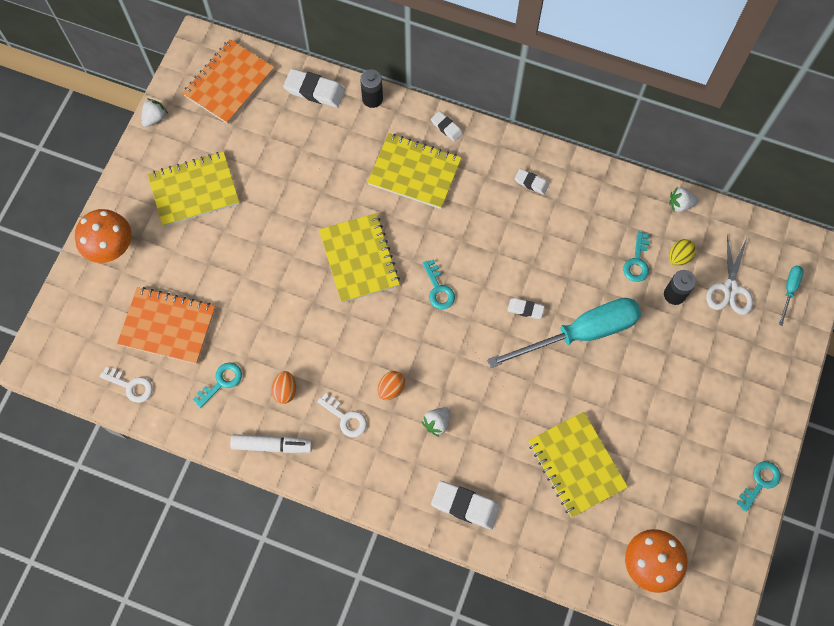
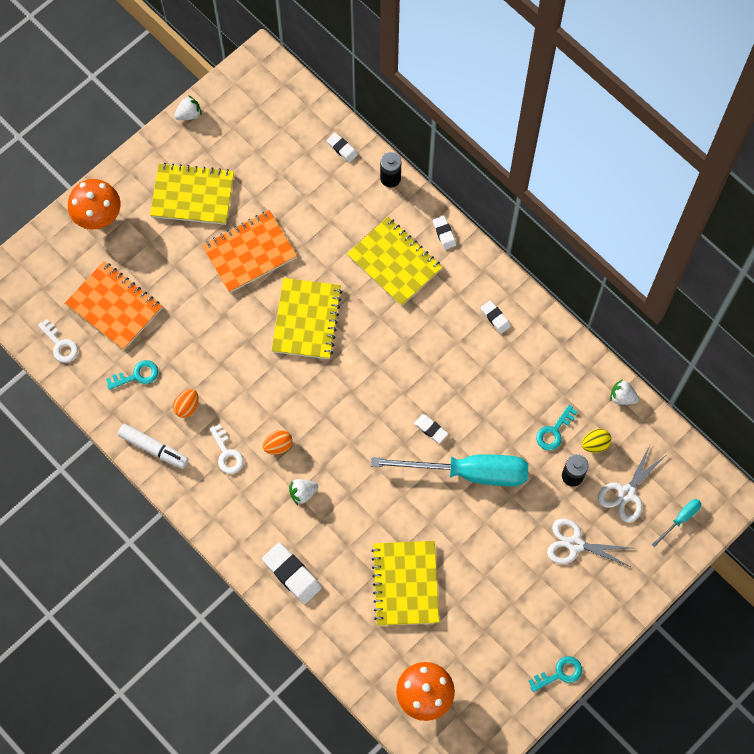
camera: 25 degrees right, 0 degrees up
orange notebook [182,39,274,124] -> orange notebook moved to [202,210,297,293]
white eraser [283,69,345,108] -> white eraser [327,133,358,163], size x0.56
turquoise key [422,259,455,309] -> none
none -> white scissors [547,518,631,567]

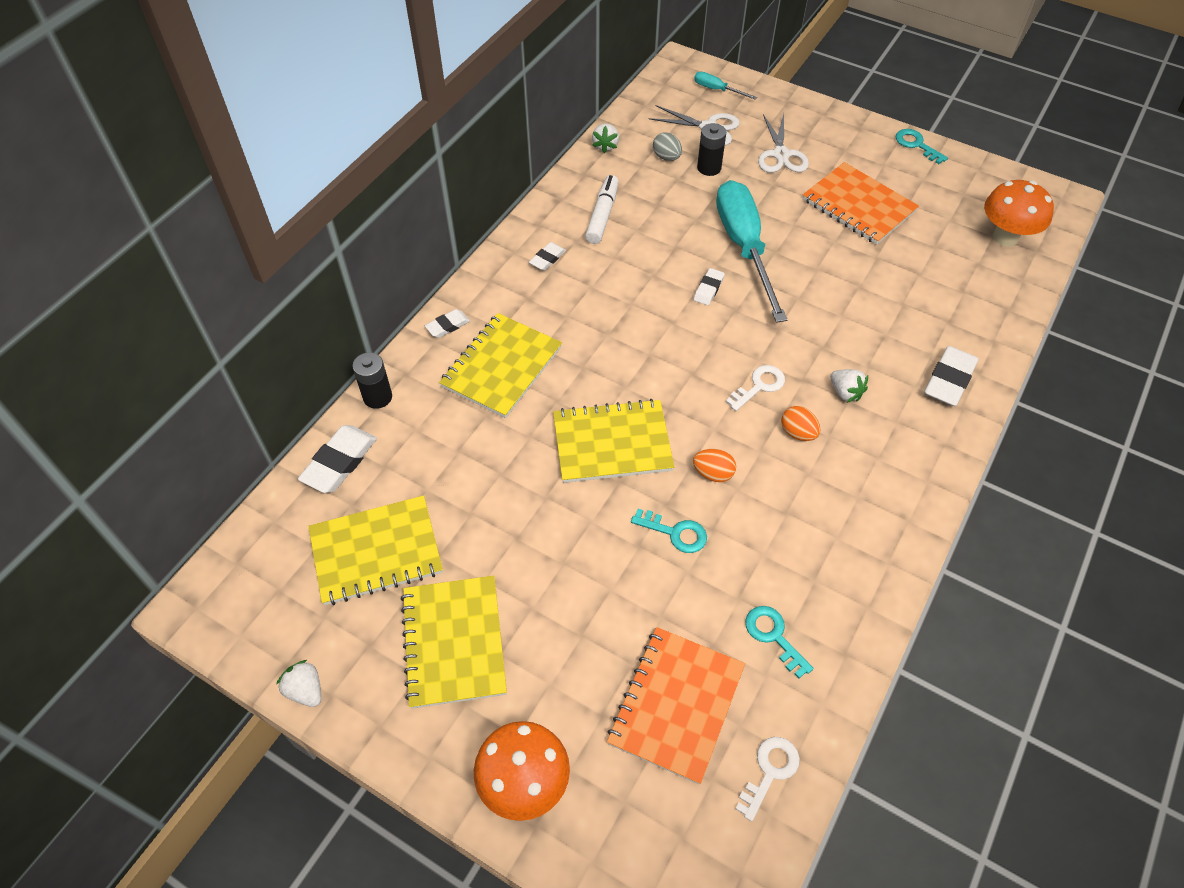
camera: 105 degrees left, 15 degrees down
white marker [118,424,188,469] -> white marker moved to [585,175,619,244]
orange egg [173,389,199,418] -> orange egg moved to [693,449,736,482]
orange notebook [202,210,297,293] -> orange notebook moved to [803,162,919,245]
white key [210,424,244,474] -> white key moved to [726,365,785,411]
white eraser [327,133,358,163] -> white eraser [298,425,377,493], size x1.78
yellow notebook [371,541,439,626] -> yellow notebook moved to [308,495,443,605]
turquoise key [536,405,577,450] -> turquoise key moved to [631,509,707,553]
yellow egg [581,429,611,453] -> grey egg [653,132,682,161]

